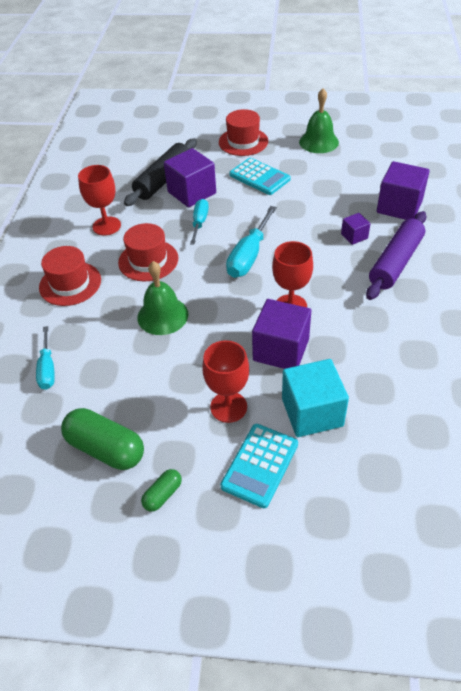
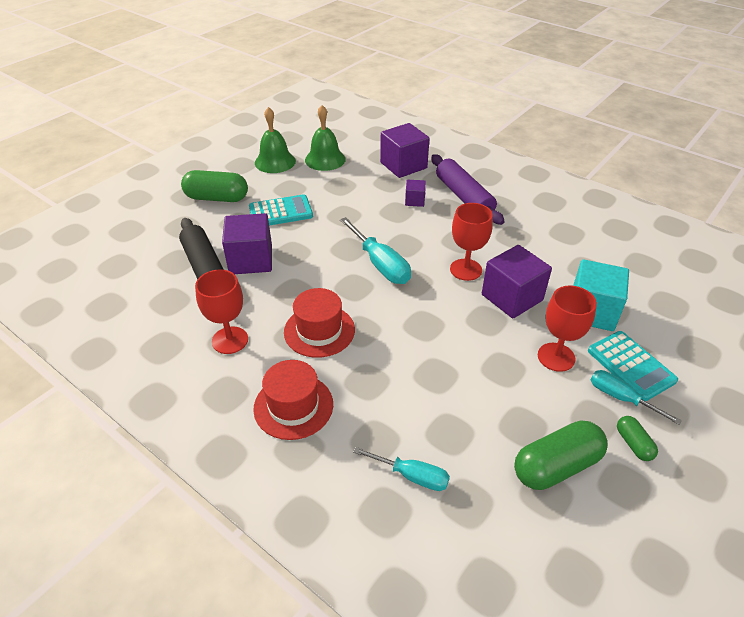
camera: 60 degrees left, 5 degrees down
green bell [137,261,188,335] -> green bell moved to [305,105,346,171]
turquoise screwdriver [190,199,209,245] -> turquoise screwdriver moved to [591,370,682,425]
red hat [219,109,268,156] -> green capsule [181,170,248,202]

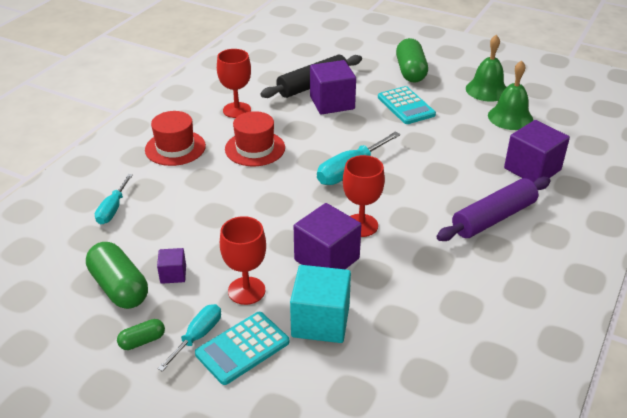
camera: 80 degrees right, 5 degrees down
purple cube [405,180,426,207] -> purple cube moved to [157,248,186,284]

